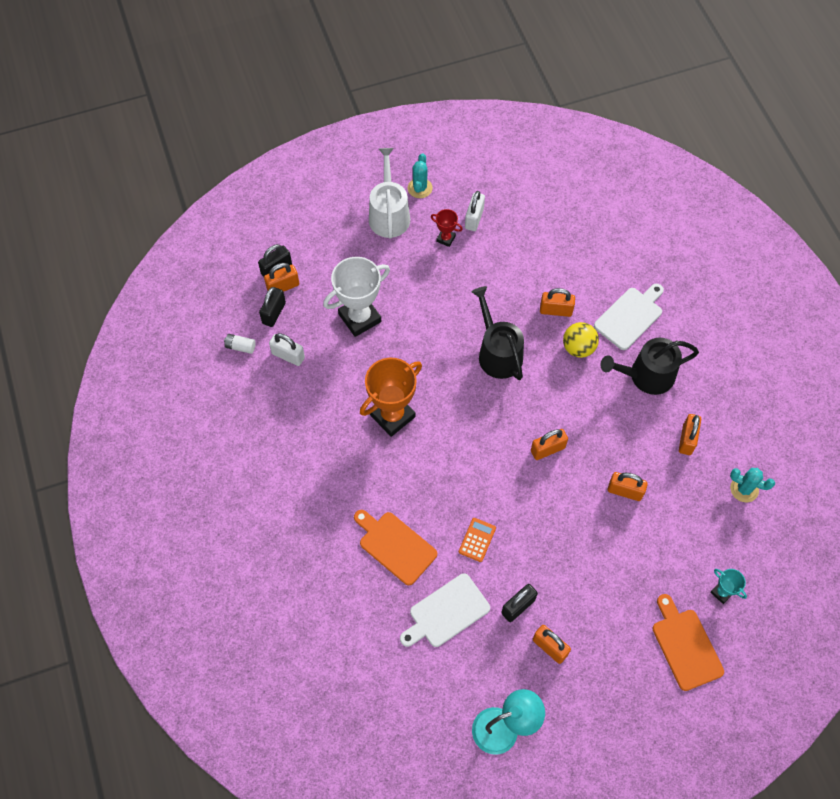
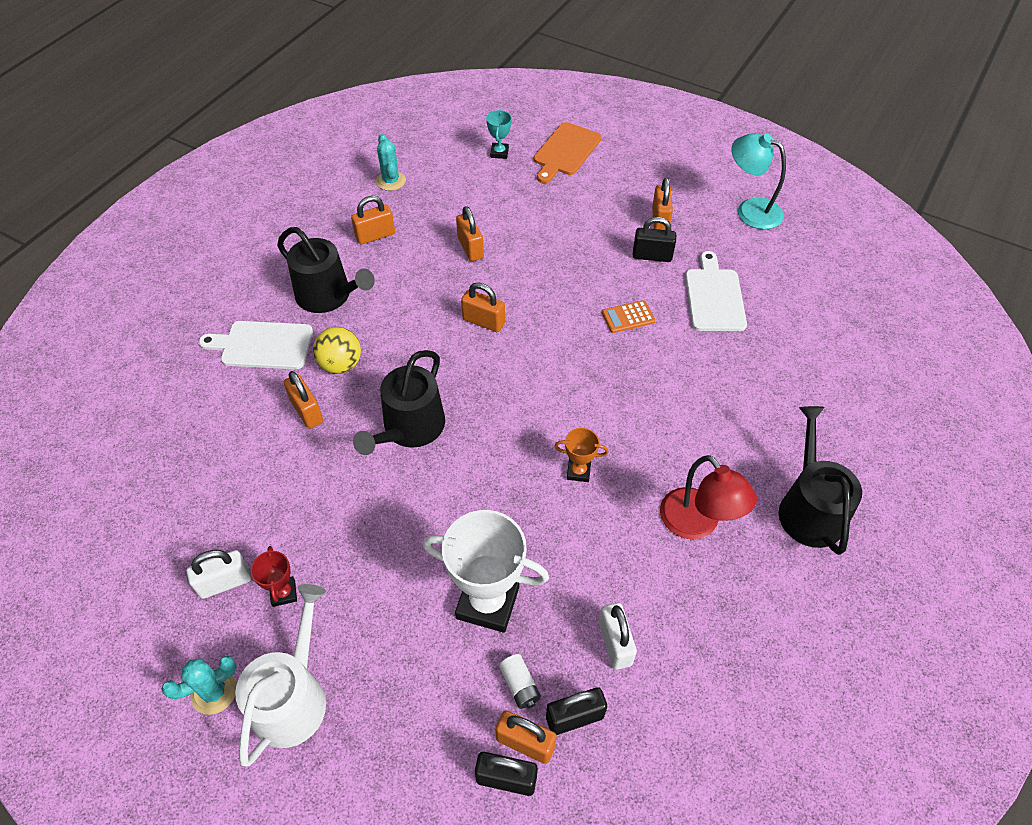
camera: 130 degrees left, 10 degrees down
white battery [224,334,256,354] -> white battery moved to [499,654,541,709]
orange cutting board [354,510,437,585] -> none
orange trophy [360,358,422,437] -> orange trophy [554,428,609,482], size x0.48
white watering can [369,148,410,238] -> white watering can turned 150 degrees clockwise [235,584,326,766]
white cutting board [400,573,490,647] -> white cutting board turned 105 degrees counterclockwise [685,251,747,331]
none -> red lamp [660,455,757,539]
none -> black watering can [779,406,862,555]

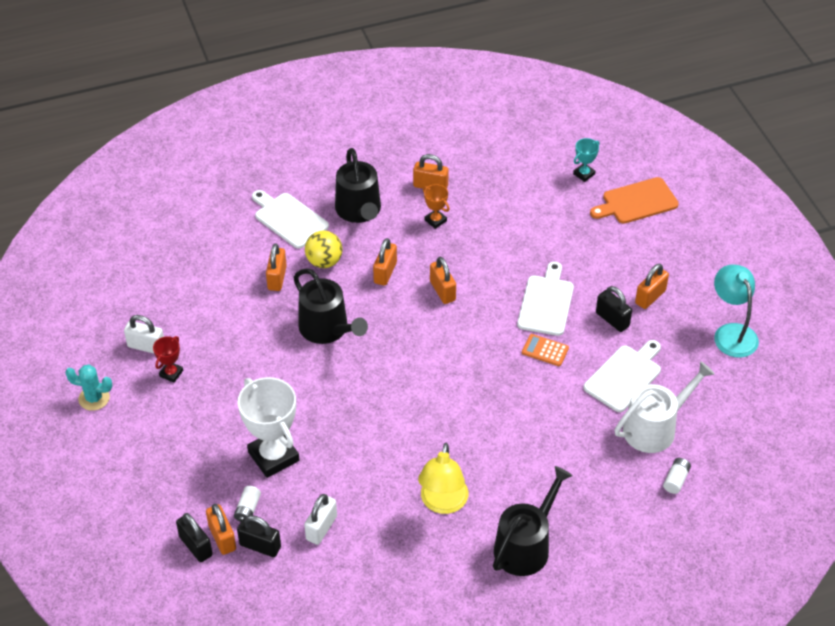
camera: 40 degrees right, 5 degrees down
white watering can [235,584,326,766] -> white watering can moved to [614,361,715,453]
black watering can [353,350,445,455] -> black watering can turned 105 degrees counterclockwise [293,269,368,344]
turquoise cactus [376,134,406,191] -> none
orange padlock [456,206,484,261] -> orange padlock moved to [373,238,397,286]
orange trophy [554,428,609,482] -> orange trophy moved to [423,184,450,229]
red lamp [660,455,757,539] -> yellow lamp [418,443,468,514]
none -> white cutting board [517,262,574,336]
none -> white battery [663,458,691,494]

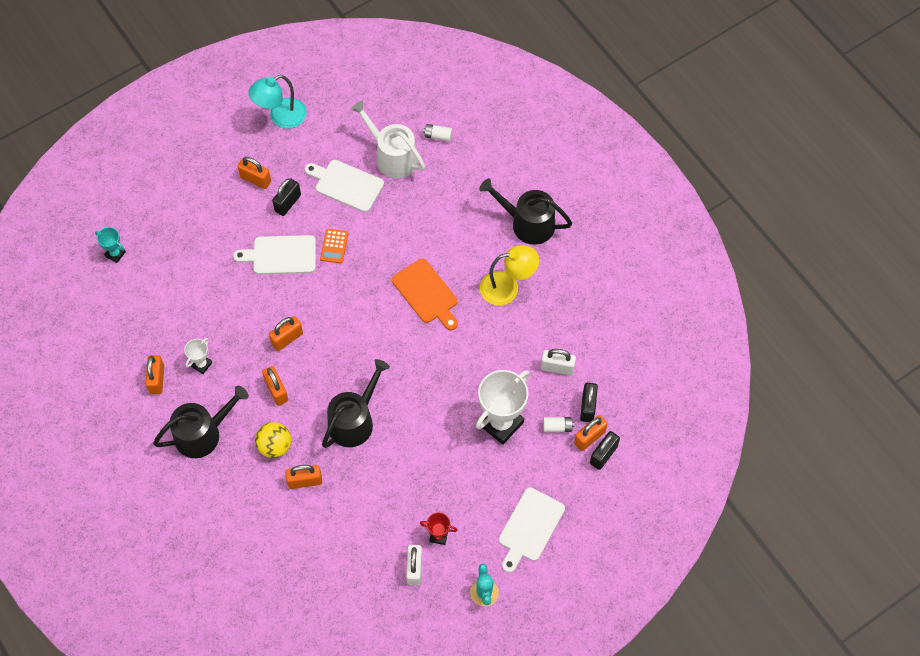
camera: 105 degrees left, 15 degrees up
white cutting board [252,190,329,249] -> white cutting board moved to [499,487,565,573]
orange padlock [373,238,397,286] -> orange padlock turned 60 degrees clockwise [262,366,288,406]
orange trophy [423,184,450,229] -> white trophy [184,338,212,374]
orange cutting board [590,177,679,224] -> orange cutting board moved to [392,259,458,330]

